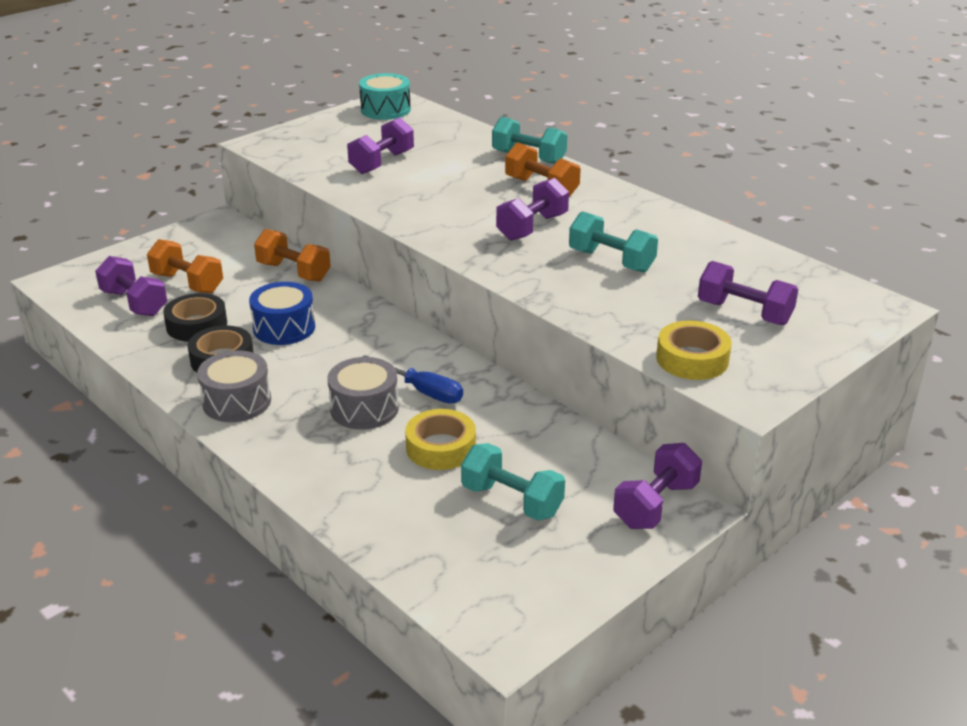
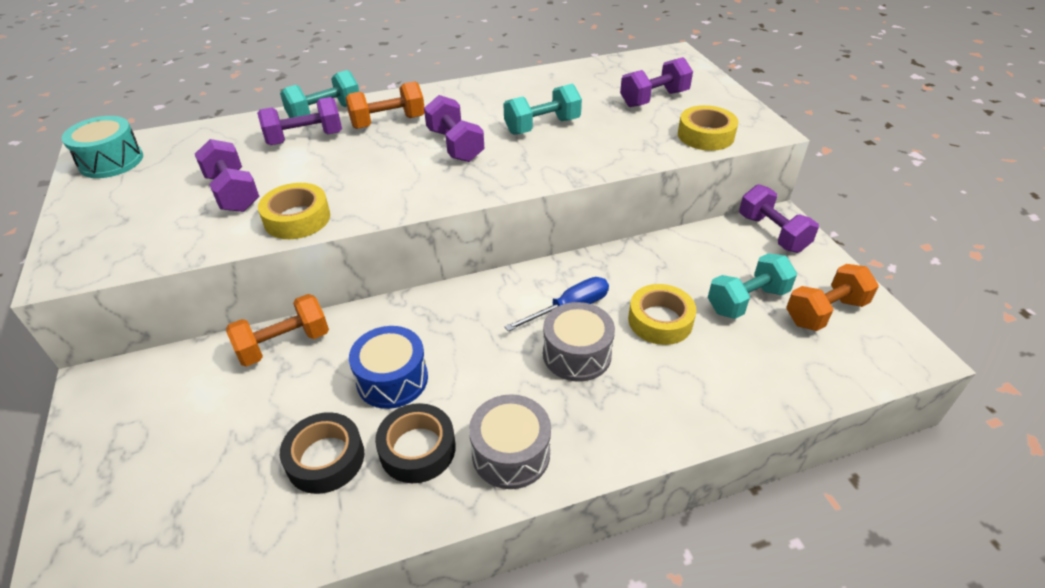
camera: 65 degrees left, 10 degrees up
purple dumbbell [95,256,167,316] -> purple dumbbell moved to [257,97,342,145]
orange dumbbell [147,239,223,293] -> orange dumbbell moved to [786,264,879,331]
none -> yellow tape [258,183,330,239]

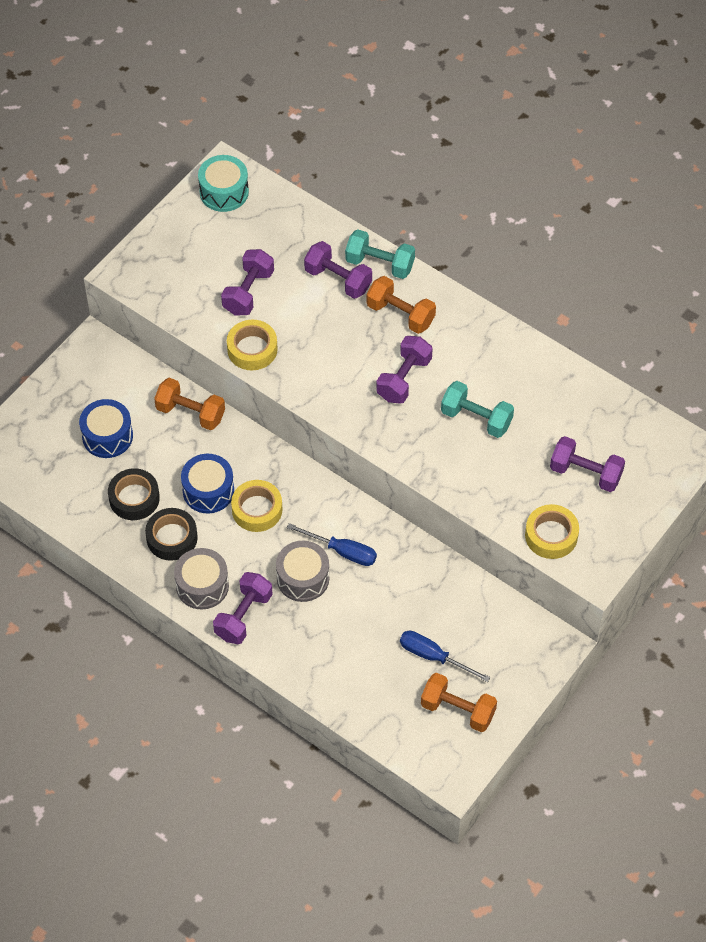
camera: 55 degrees right, 15 degrees up
yellow tape [628,284,696,345] -> yellow tape moved to [231,480,283,532]
turquoise dumbbell [708,253,797,319] -> blue screwdriver [400,631,490,682]
purple dumbbell [739,184,819,253] -> purple dumbbell moved to [213,572,273,644]
none -> blue drum [79,399,133,458]

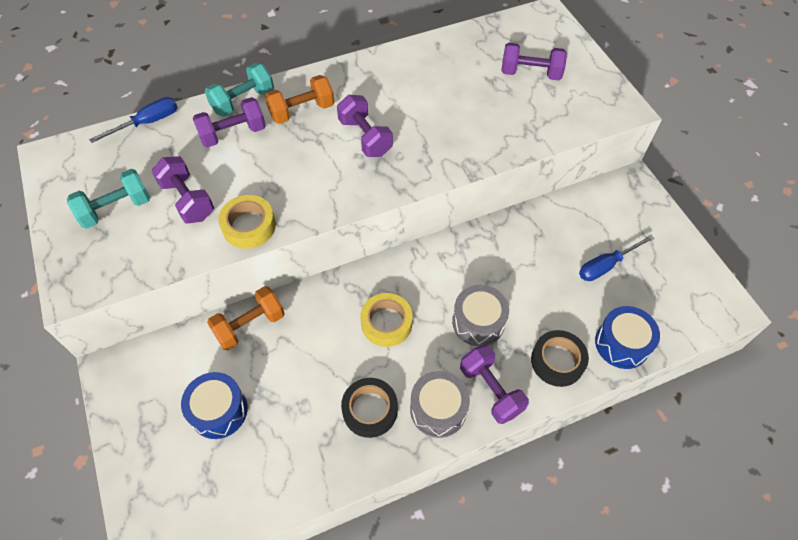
camera: 60 degrees left, 0 degrees up
black tape [108,468,160,520] -> black tape moved to [531,330,589,387]
blue drum [181,454,234,513] -> blue drum moved to [595,306,660,369]
turquoise drum [198,155,249,212] -> none
blue screwdriver [287,523,377,566] -> blue screwdriver moved to [89,97,178,143]
orange dumbbell [421,673,497,732] -> none
turquoise dumbbell [441,381,514,438] -> turquoise dumbbell moved to [67,169,150,229]
yellow tape [525,504,579,559] -> none
purple dumbbell [550,436,625,492] -> purple dumbbell turned 45 degrees clockwise [502,43,567,80]

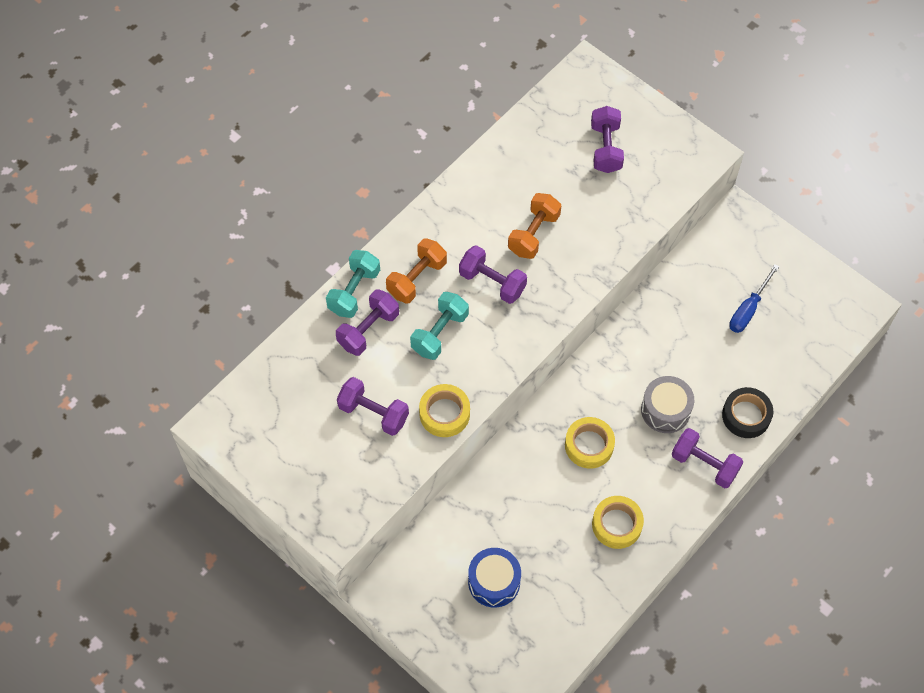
camera: 25 degrees left, 5 degrees up
turquoise dumbbell [67,169,150,229] -> turquoise dumbbell moved to [410,292,469,360]
blue screwdriver [89,97,178,143] -> none
orange dumbbell [207,286,285,350] -> orange dumbbell moved to [508,193,561,259]
black tape [341,378,398,438] -> yellow tape [592,496,644,549]
grey drum [410,371,470,438] -> none
purple dumbbell [502,43,567,80] -> purple dumbbell turned 75 degrees counterclockwise [591,106,624,173]
blue drum [595,306,660,369] -> none

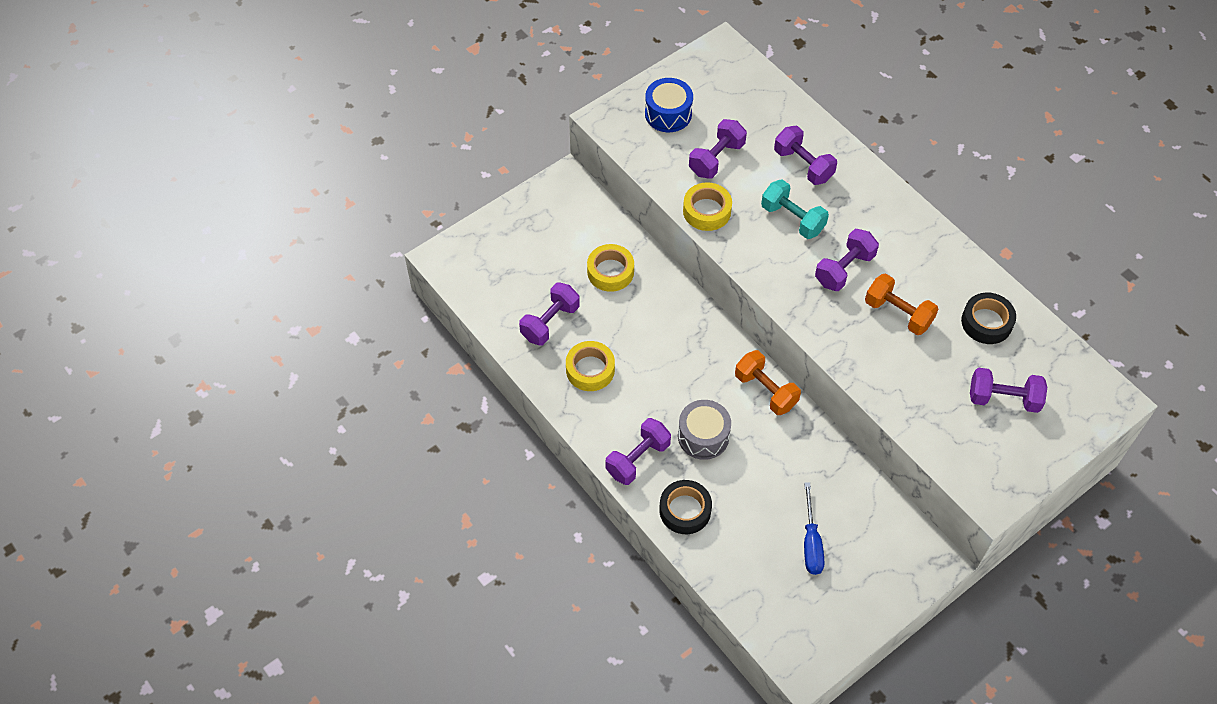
camera: 100 degrees right, 5 degrees down
turquoise dumbbell [326,250,380,318] -> none
orange dumbbell [386,238,447,303] -> orange dumbbell moved to [735,350,801,415]
blue drum [468,548,521,608] -> blue drum moved to [645,78,693,132]
yellow tape [565,417,615,469] -> yellow tape moved to [587,244,634,292]
blue screwdriver [729,264,779,333] -> blue screwdriver turned 135 degrees counterclockwise [804,482,825,575]
none -> purple dumbbell [519,283,580,345]
none -> black tape [961,293,1016,344]

